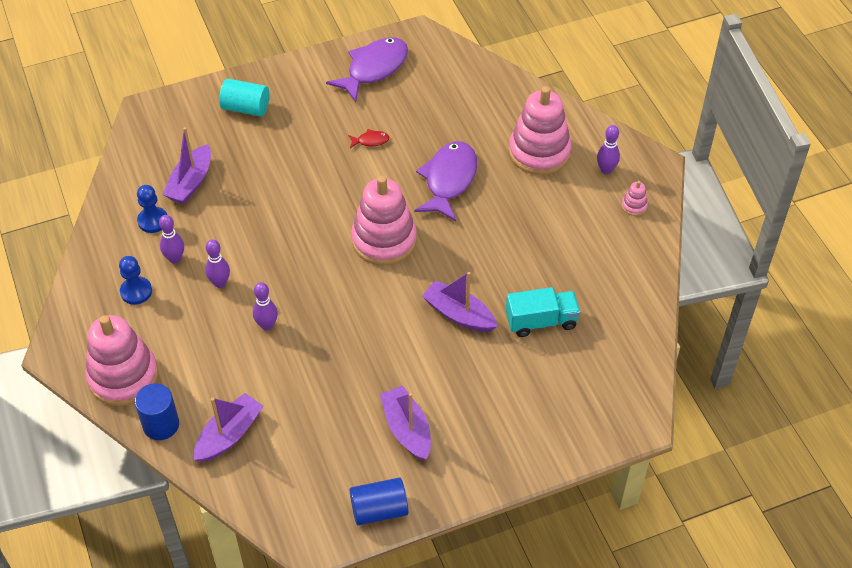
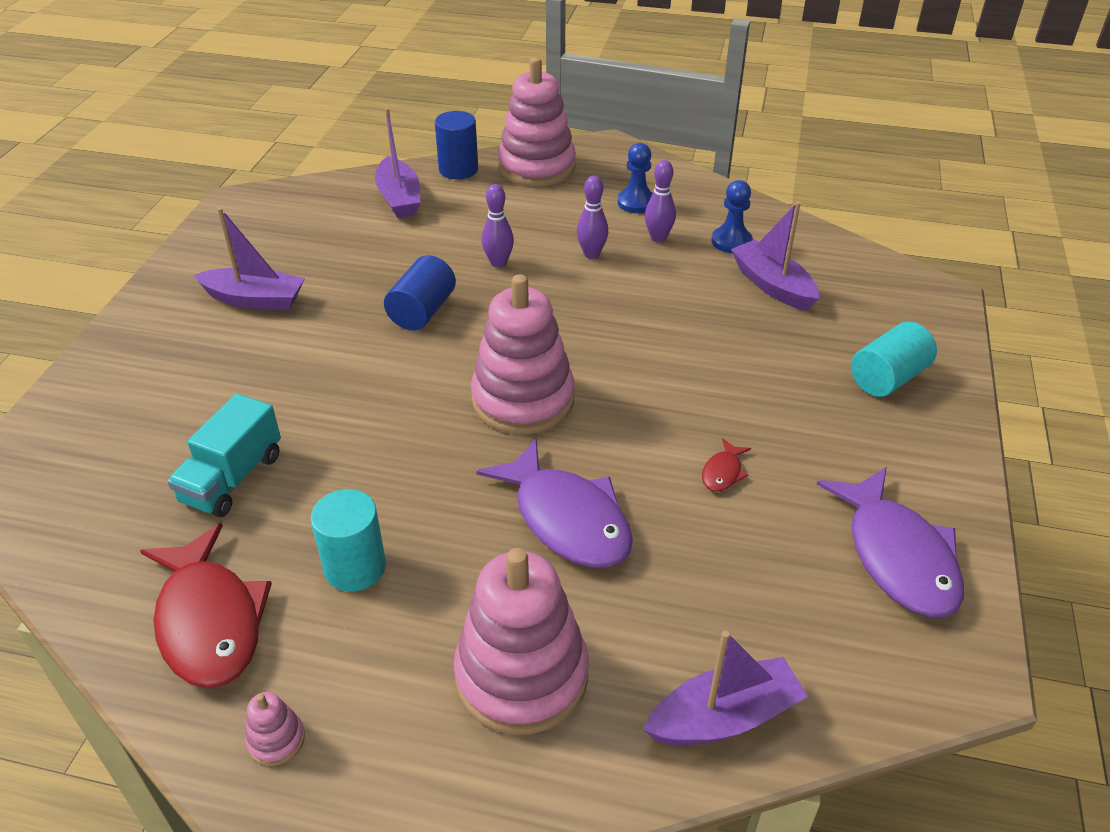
camera: 125 degrees right, 10 degrees down
blue cylinder [350,477,409,526] -> blue cylinder moved to [384,255,456,331]
purple boat [422,272,498,332] -> purple boat moved to [643,631,808,745]
purple bowling pin [597,125,620,174] -> none
none -> red fish [140,523,272,688]
none -> turquoise cylinder [310,489,386,592]

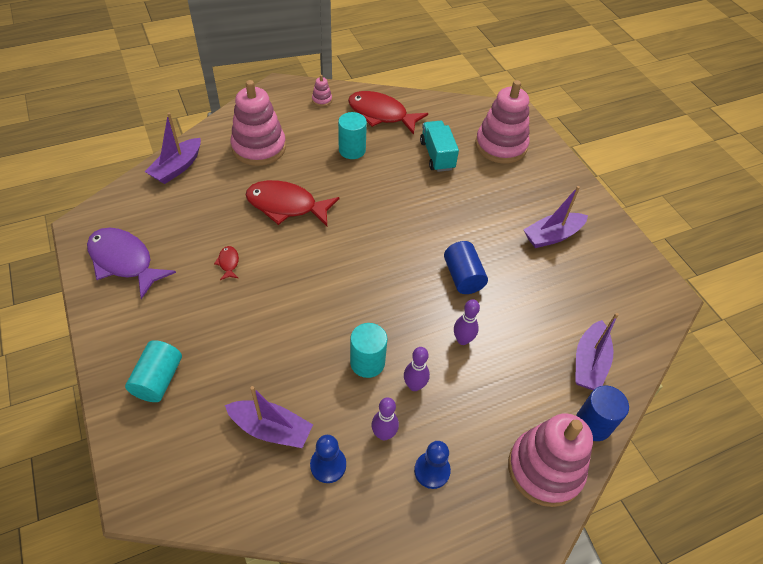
camera: 140 degrees right, 10 degrees up
purple boat [375,108,421,218] -> purple boat turned 105 degrees counterclockwise [575,313,619,390]
pink stacking toy [471,274,575,435] -> pink stacking toy moved to [475,80,530,164]
purple fish [476,438,633,568] -> red fish [245,180,339,226]
none -> turquoise cylinder [350,323,388,378]

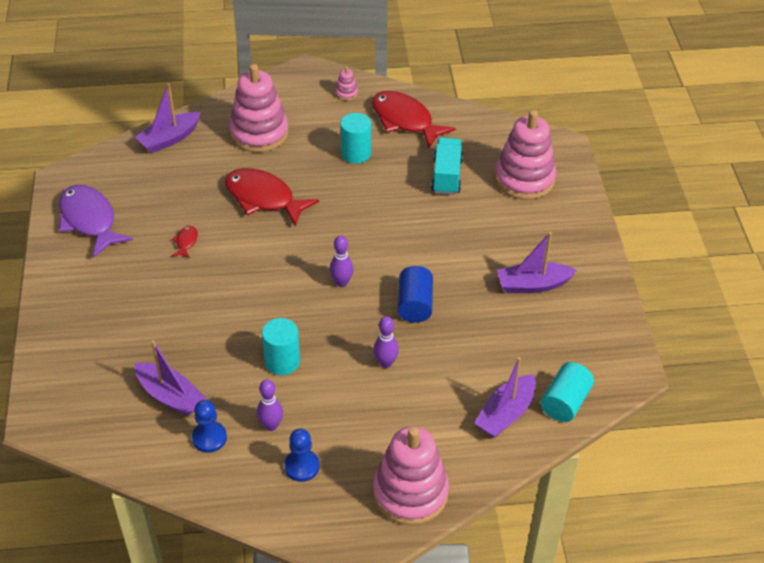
camera: 20 degrees right, 5 degrees down
turquoise cylinder [125,340,182,402] -> turquoise cylinder moved to [541,362,594,422]
purple bowling pin [404,347,430,391] -> purple bowling pin moved to [330,235,354,287]
blue cylinder [576,385,629,441] -> none

